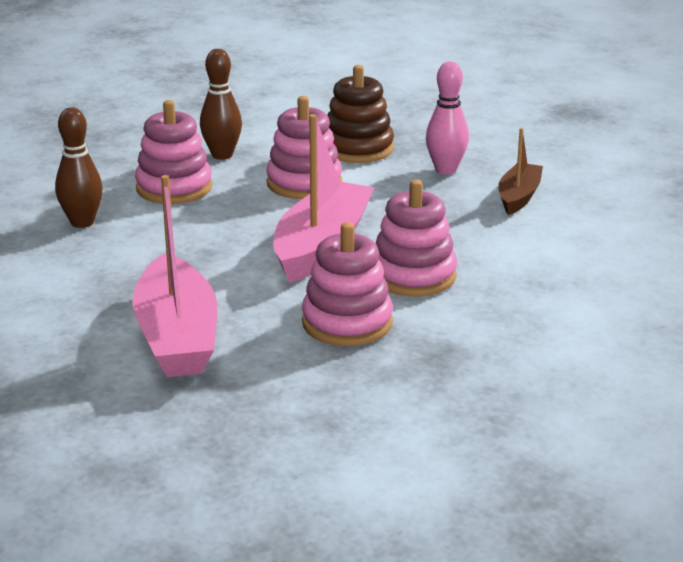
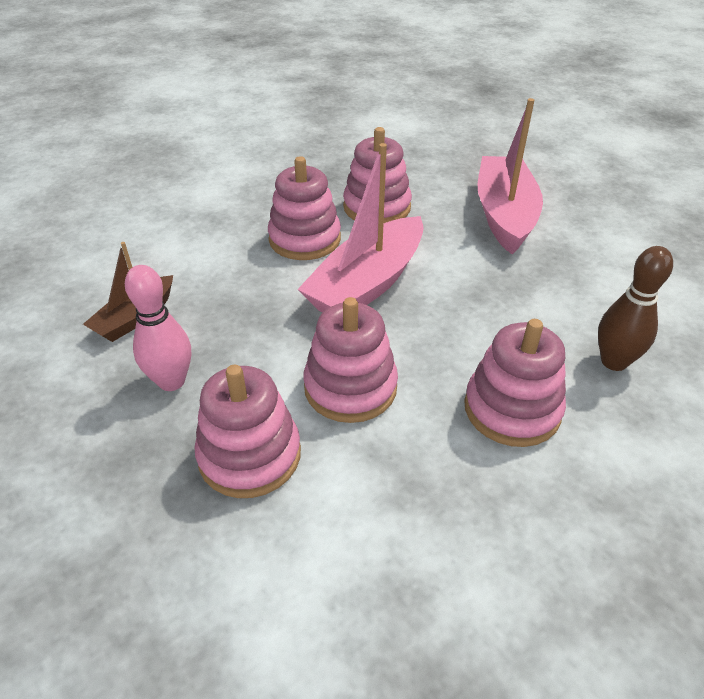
camera: 165 degrees left, 15 degrees up
brown bowling pin [200,49,242,160] -> none
brown stacking toy [327,65,394,163] -> pink stacking toy [195,365,301,498]

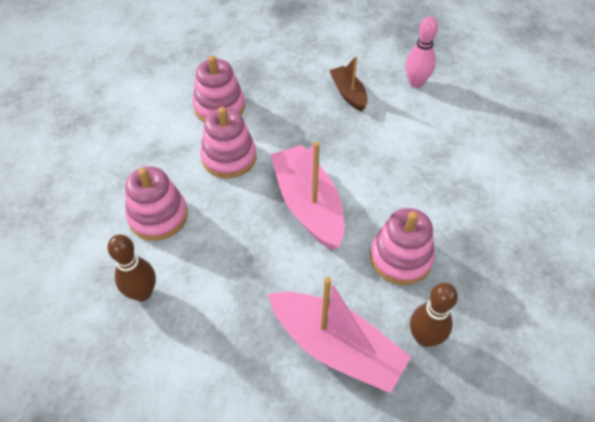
camera: 120 degrees right, 10 degrees up
pink bowling pin [125,265,191,391] -> pink bowling pin moved to [405,16,438,88]
pink stacking toy [268,156,341,260] -> none
none -> brown bowling pin [410,283,458,347]

